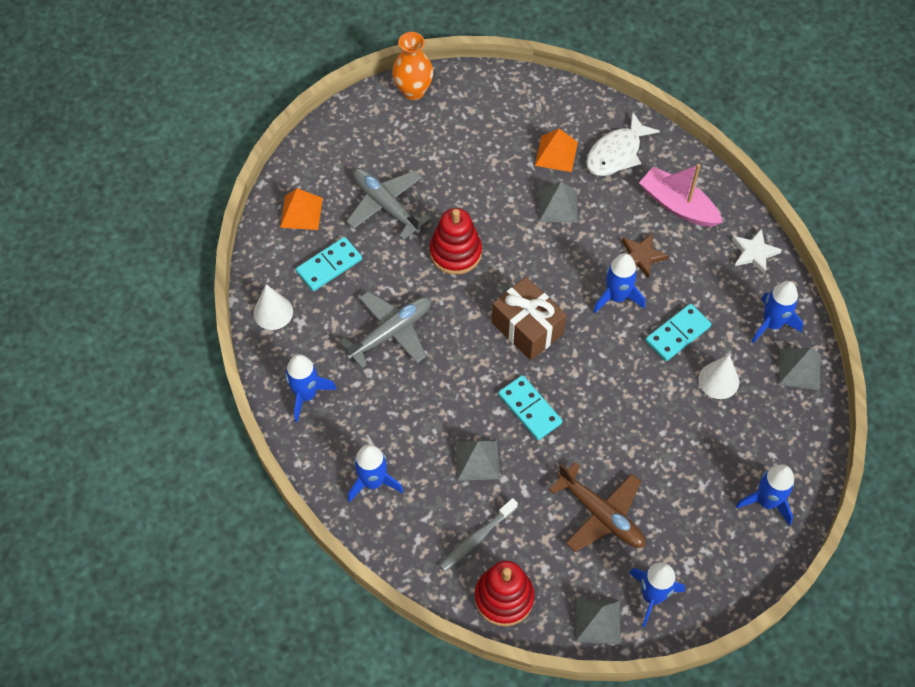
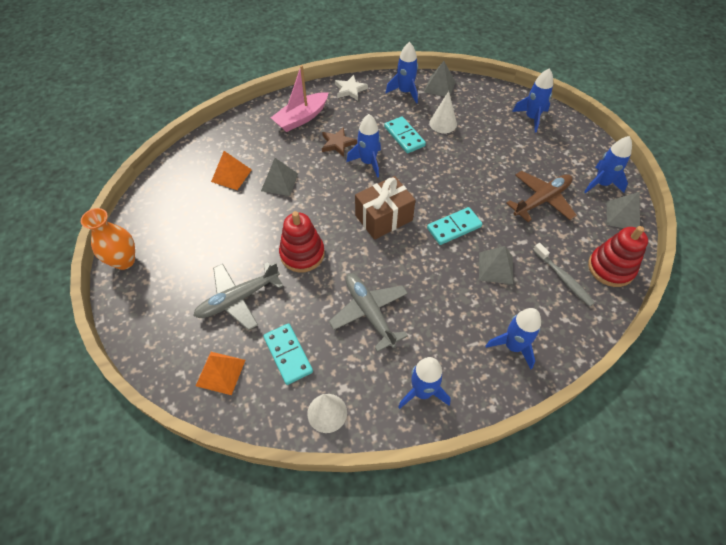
camera: 80 degrees left, 5 degrees down
white fish [586,112,660,176] -> none

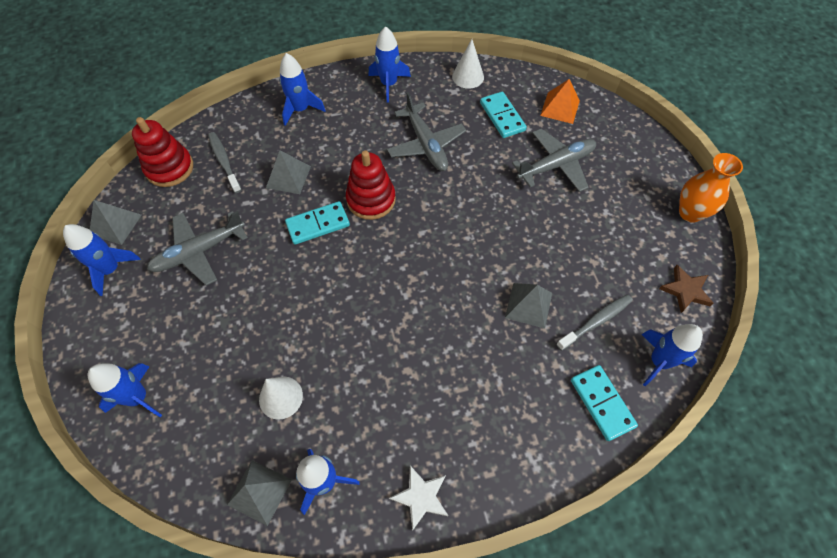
camera: 175 degrees left, 5 degrees up
orange pyramid [211,151,252,190] -> grey toothbrush [556,294,633,351]
pink boat [271,65,328,132] -> none
red stacking toy [279,211,325,272] -> red stacking toy moved to [346,151,396,220]
brown star [322,127,357,157] -> brown star moved to [659,265,714,313]
blue rocket [346,114,381,178] -> blue rocket moved to [641,324,703,386]
brown gift [355,176,415,240] -> none
turquoise domino [384,116,426,153] -> turquoise domino moved to [571,365,638,441]
brown plane [506,171,577,222] -> grey plane [147,211,248,286]

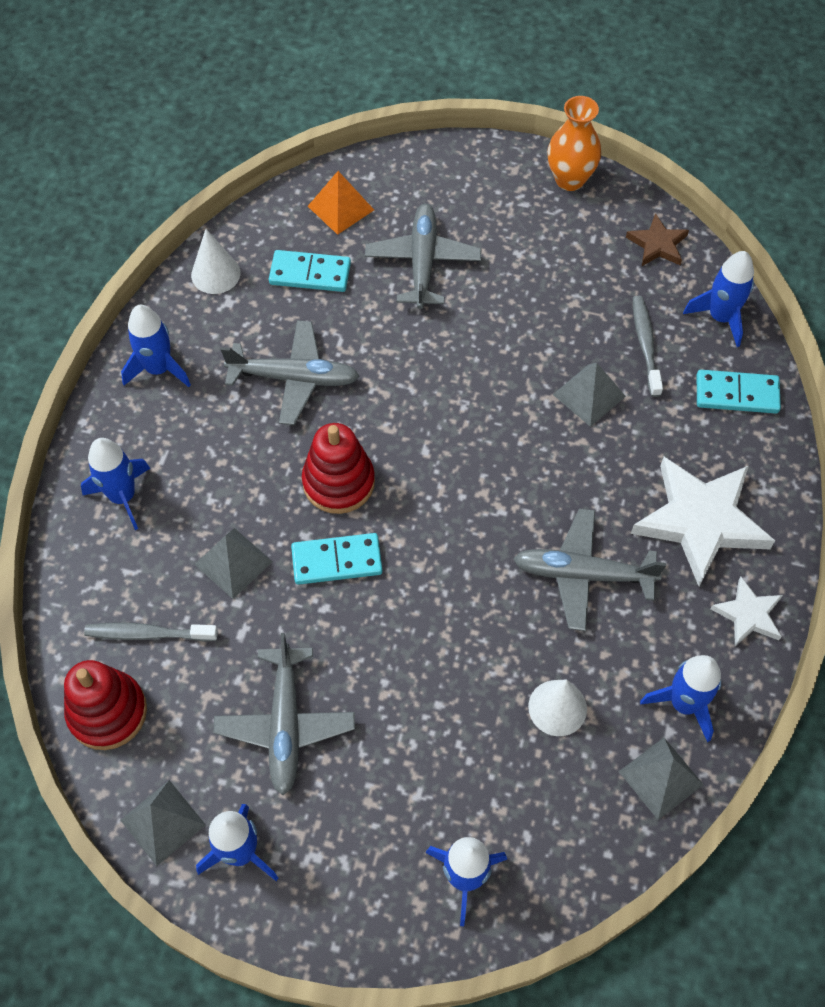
camera: 60 degrees left, 0 degrees up
turquoise domino [285,201,350,245] -> turquoise domino turned 75 degrees clockwise [291,533,382,585]
none -> grey plane [513,508,666,631]
none -> white star [631,457,775,587]

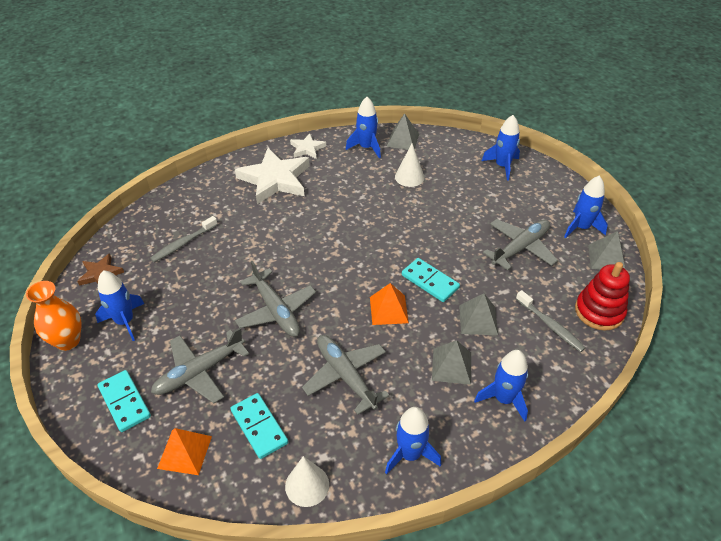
camera: 130 degrees left, 15 degrees down
red stacking toy [302,423,375,514] -> orange pyramid [370,283,409,325]
grey plane [513,508,666,631] -> grey plane moved to [235,260,316,337]
grey pyramid [553,363,626,427] -> grey pyramid moved to [432,340,471,385]
blue rocket [683,251,754,347] -> blue rocket moved to [95,270,144,341]
turquoise domino [697,370,781,414] -> turquoise domino moved to [97,370,151,432]

